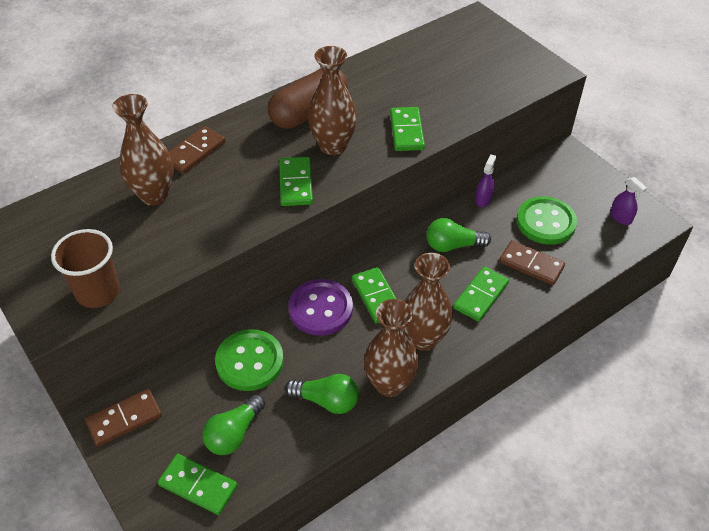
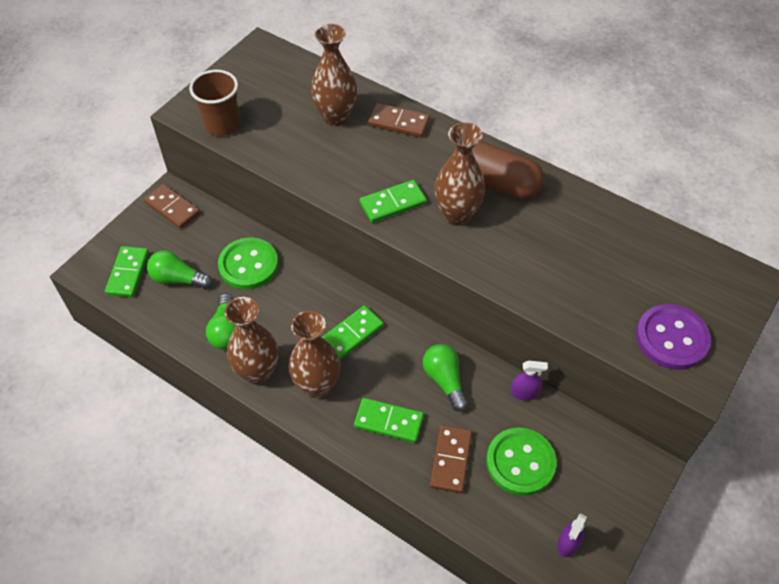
camera: 70 degrees right, 5 degrees up
purple button [288,279,353,335] -> purple button moved to [636,304,711,370]
green domino [390,107,425,151] -> none

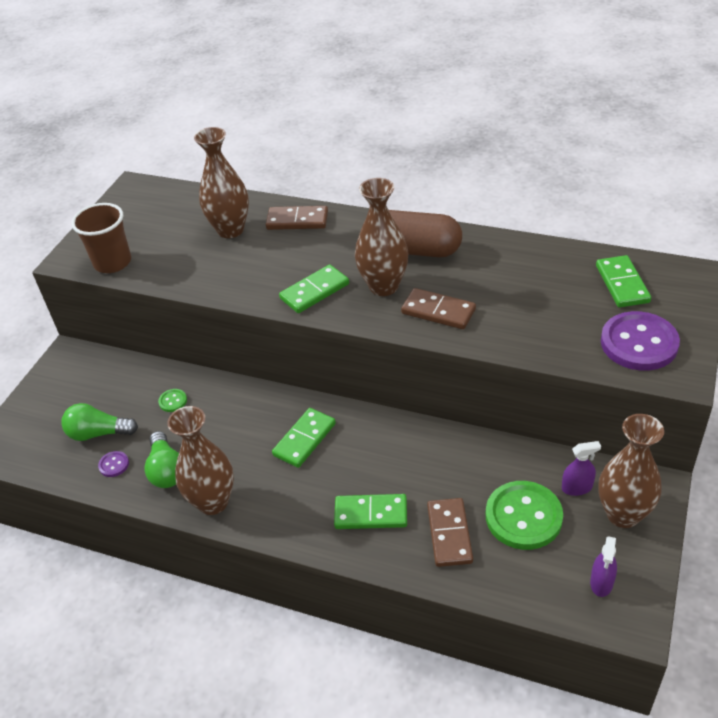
camera: 10 degrees left, 10 degrees down
green domino [105,246,149,297] -> green domino moved to [596,255,651,307]
brown domino [144,184,200,229] -> brown domino moved to [401,288,476,329]
green button [218,238,278,289] -> green button [158,389,187,412], size x0.43
brown vase [288,311,340,398] -> brown vase moved to [598,414,664,528]
green light bulb [423,344,468,412] -> none
purple spray bottle [511,361,548,400] -> purple spray bottle moved to [562,441,601,496]
none -> purple button [98,451,129,477]

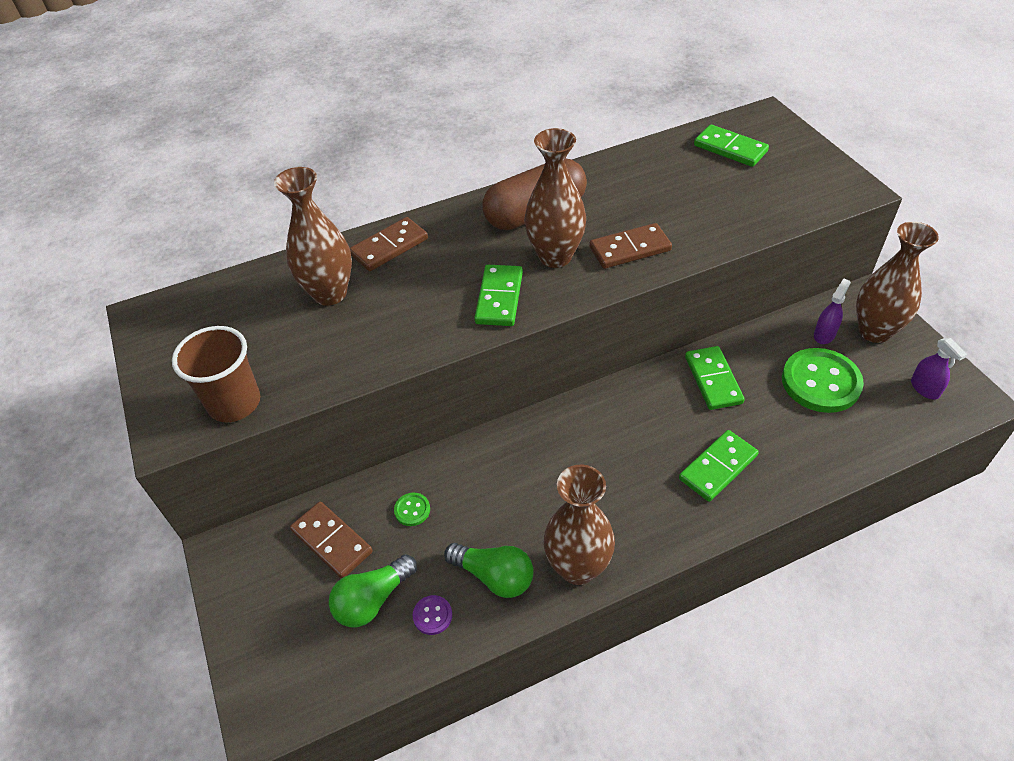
camera: 45 degrees left, 5 degrees up
green domino [272,408,336,468] -> green domino moved to [685,346,745,410]
brown domino [427,498,473,567] -> brown domino moved to [290,501,373,579]
purple button [601,311,680,371] -> none

